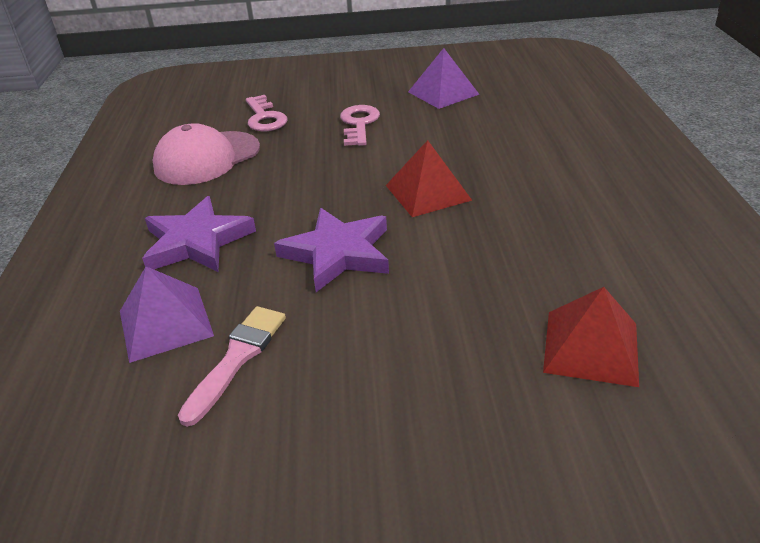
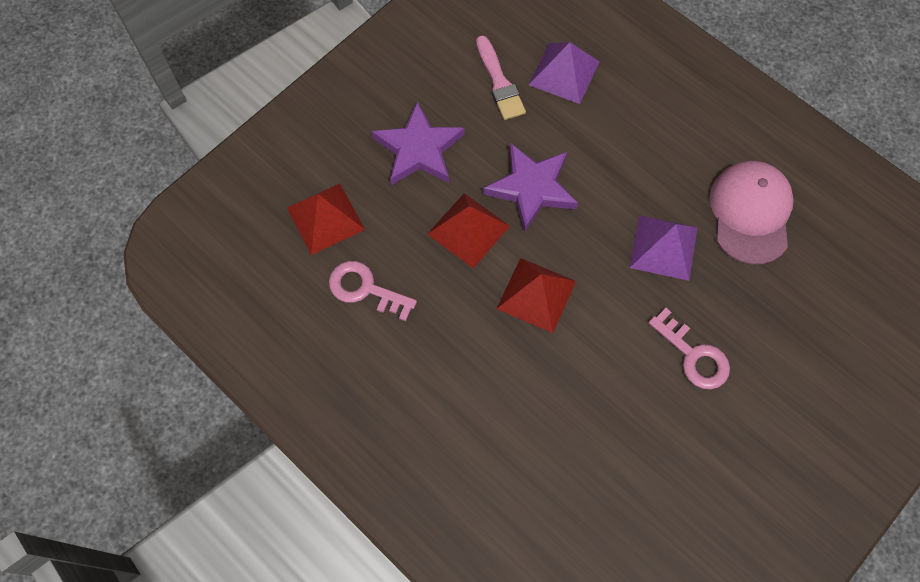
camera: 135 degrees right, 30 degrees up
purple star [142,196,256,272] -> purple star moved to [372,101,465,185]
pink key [246,95,287,131] -> pink key moved to [329,261,417,321]
purple pyramid [408,48,479,109] -> purple pyramid moved to [630,215,698,281]
none -> red pyramid [427,193,510,268]

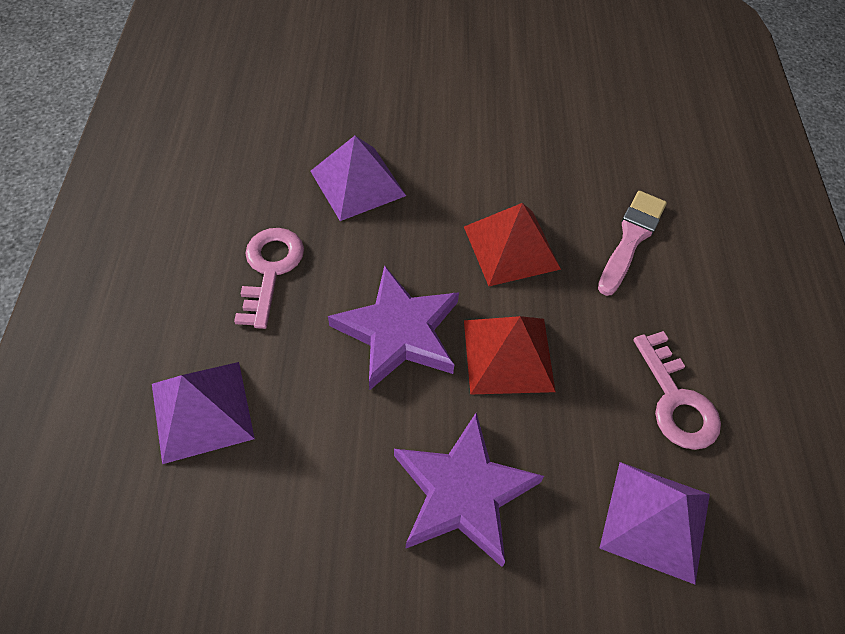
camera: 135 degrees left, 10 degrees down
red pyramid [287,184,365,255] -> purple pyramid [599,462,710,584]
pink brush [476,35,526,120] -> pink brush moved to [598,191,667,296]
pink key [648,308,730,389] -> pink key moved to [234,228,304,329]
pink cap [709,161,794,265] -> none

